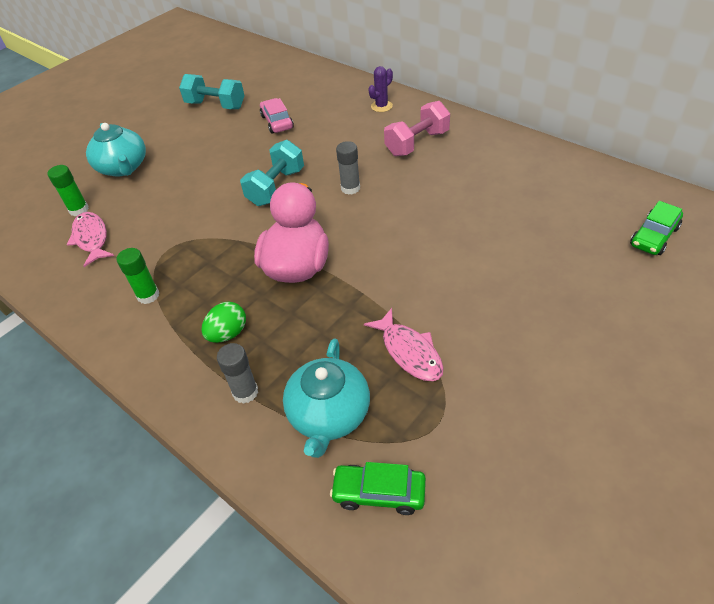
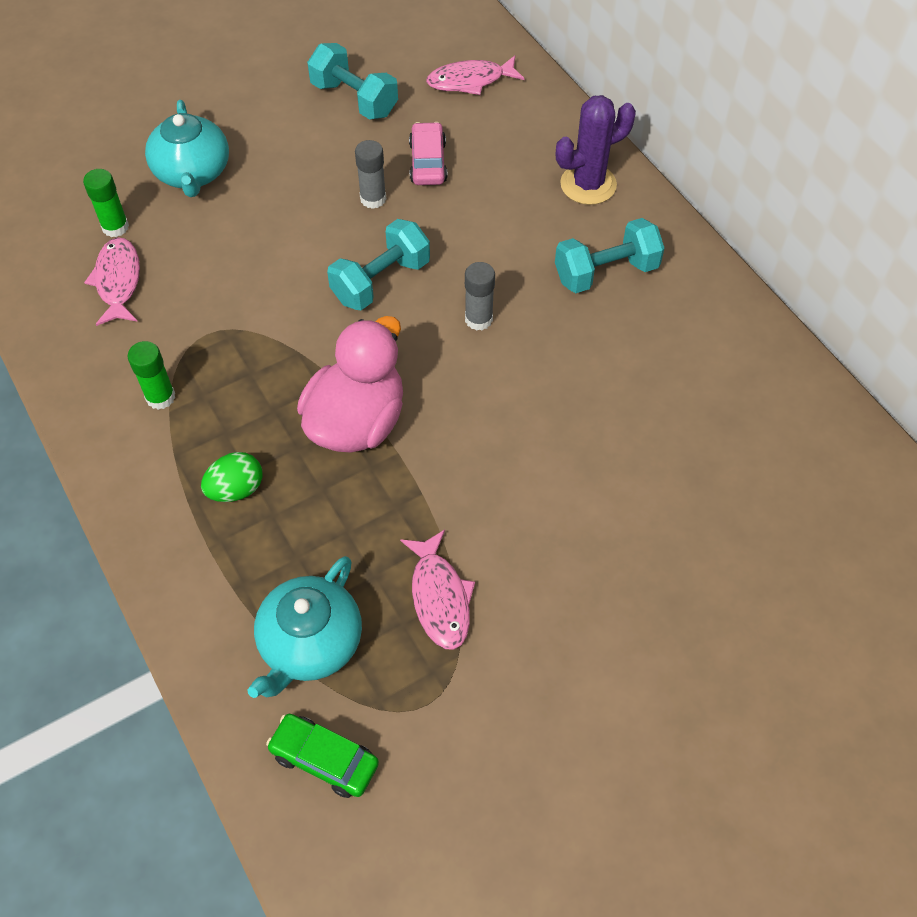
camera: 15 degrees right, 10 degrees up
grey glue stick [217,343,258,404] -> grey glue stick moved to [355,140,386,209]
purple cactus [368,66,393,112] -> purple cactus [556,95,636,205], size x1.67
pink dumbbell [384,101,450,156] -> turquoise dumbbell [555,218,665,293]
green car [630,201,683,255] -> none
none -> pink fish [426,56,525,95]

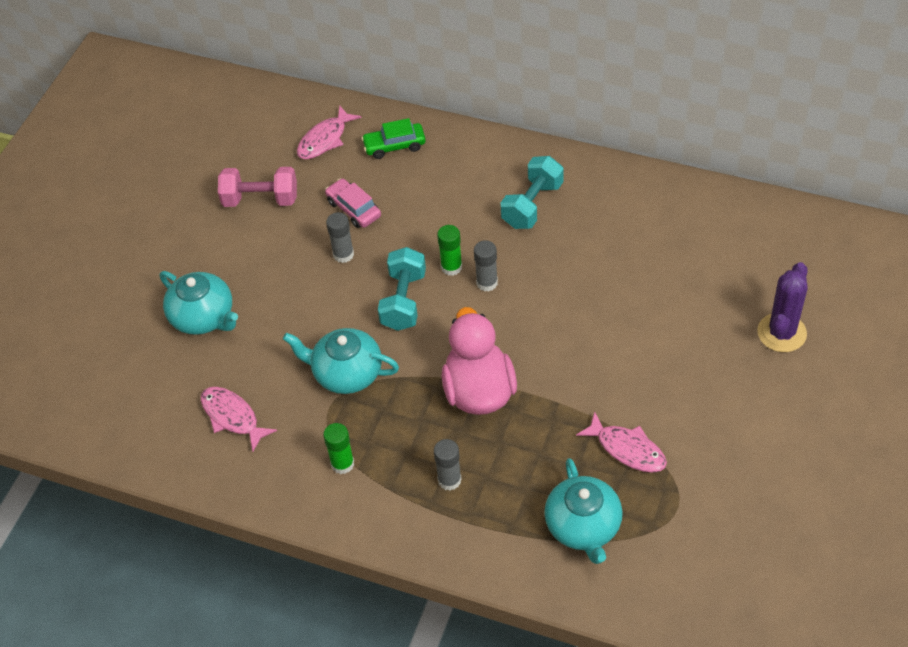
camera: 35 degrees left, 5 degrees down
green glue stick [83,169,129,237] -> green glue stick moved to [437,225,462,276]
green egg [201,452,262,502] -> grey glue stick [434,439,462,491]
green car [266,714,379,798] -> green car moved to [361,118,426,159]
turquoise dumbbell [307,43,398,120] -> pink dumbbell [218,167,297,207]
purple cactus [556,95,636,205] -> purple cactus moved to [757,262,808,352]
none -> turquoise teapot [283,328,399,394]

